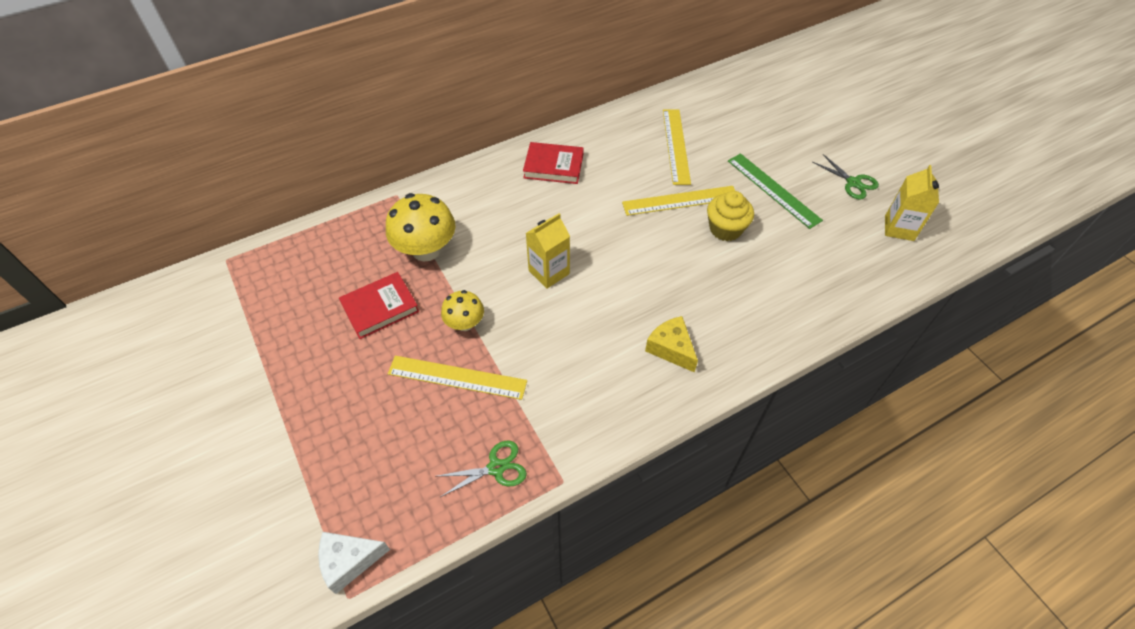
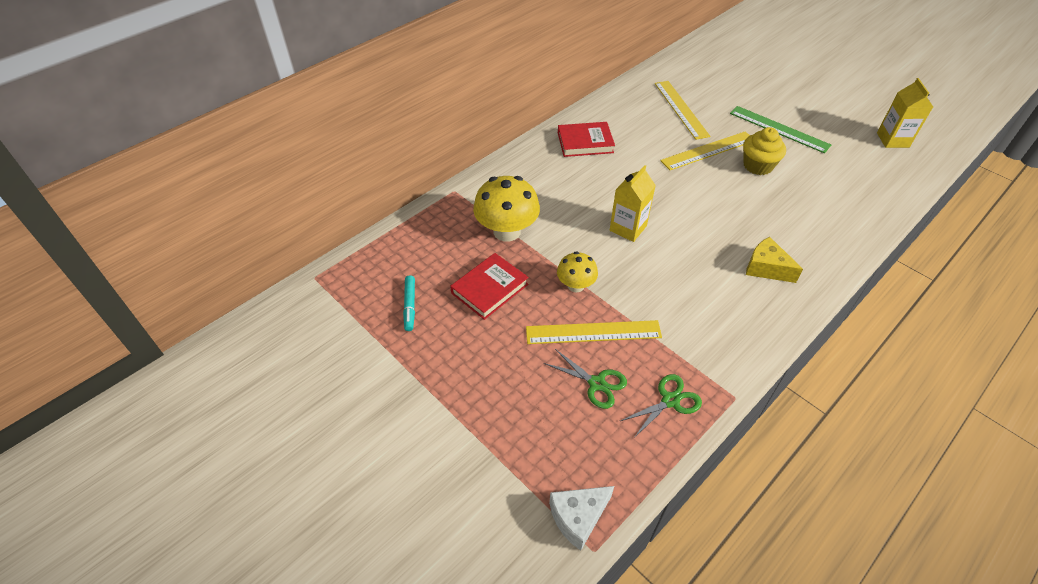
camera: 15 degrees left, 5 degrees down
green scissors [813,154,879,200] -> green scissors moved to [544,349,627,409]
none -> turquoise marker [403,275,415,331]

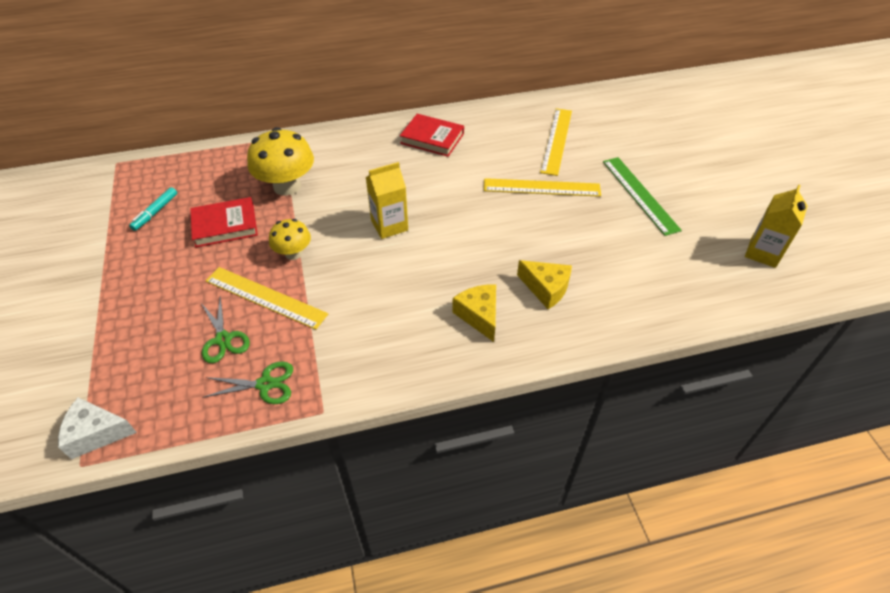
camera: 30 degrees right, 0 degrees up
yellow cupcake [743,127,786,175] -> none
none -> yellow cheese [517,260,572,309]

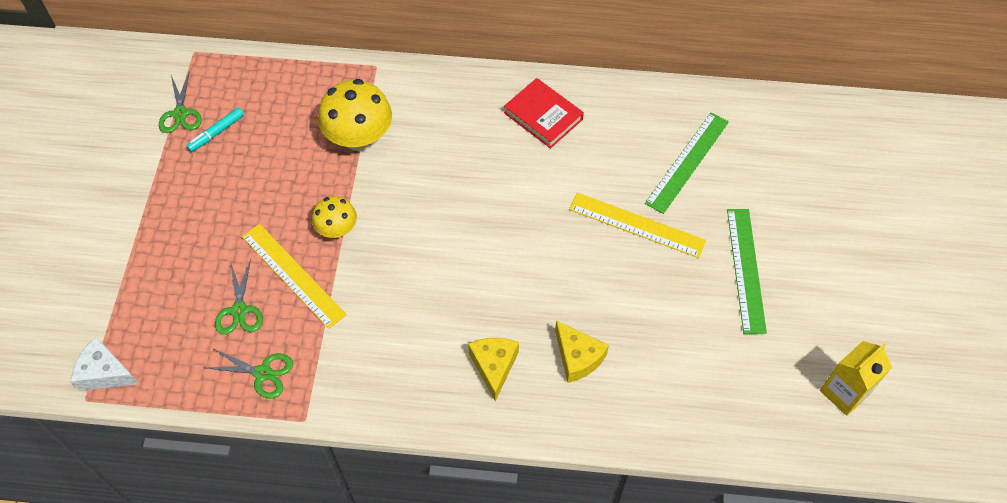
camera: 20 degrees right, 10 degrees up
red book [190,197,258,248] -> none
yellow carton [366,162,408,239] -> none
yellow ruler [540,108,572,176] -> green ruler [645,113,729,214]
none -> green scissors [159,71,202,133]

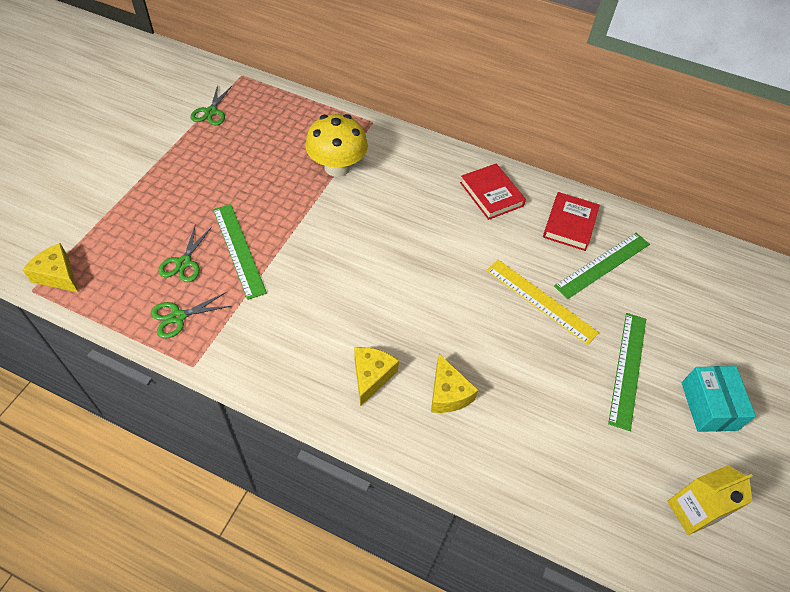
camera: 15 degrees right, 5 degrees down
white cheese [71,337,139,391] -> yellow cheese [22,243,78,292]
turquoise marker [187,107,244,152] -> none
green scissors [205,348,293,399] -> green scissors turned 120 degrees clockwise [151,292,231,339]
yellow ruler [242,224,347,329] -> green ruler [213,204,267,300]
yellow mushroom [312,196,357,238] -> none
none -> red book [543,192,600,251]
none -> turquoise box [681,366,756,432]

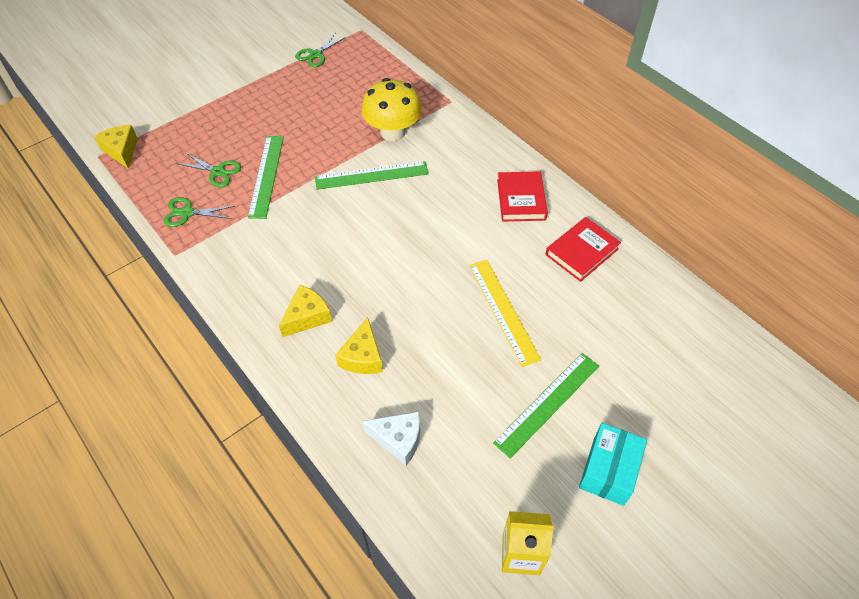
camera: 30 degrees right, 0 degrees up
green scissors [158,226,212,282] -> green scissors turned 105 degrees counterclockwise [176,152,241,187]
green ruler [554,233,650,299] -> green ruler moved to [315,161,429,190]
none -> white cheese [362,411,420,466]

